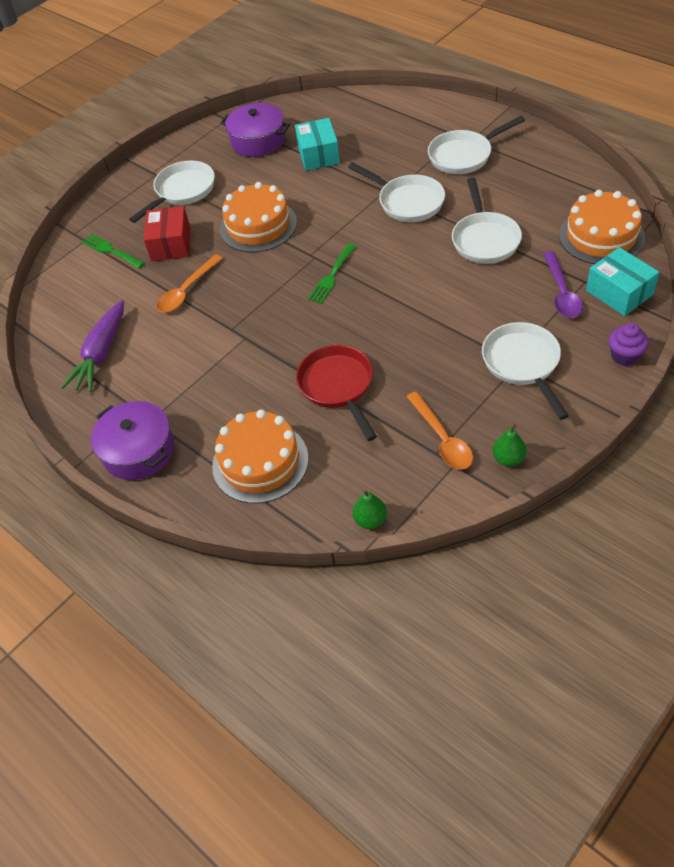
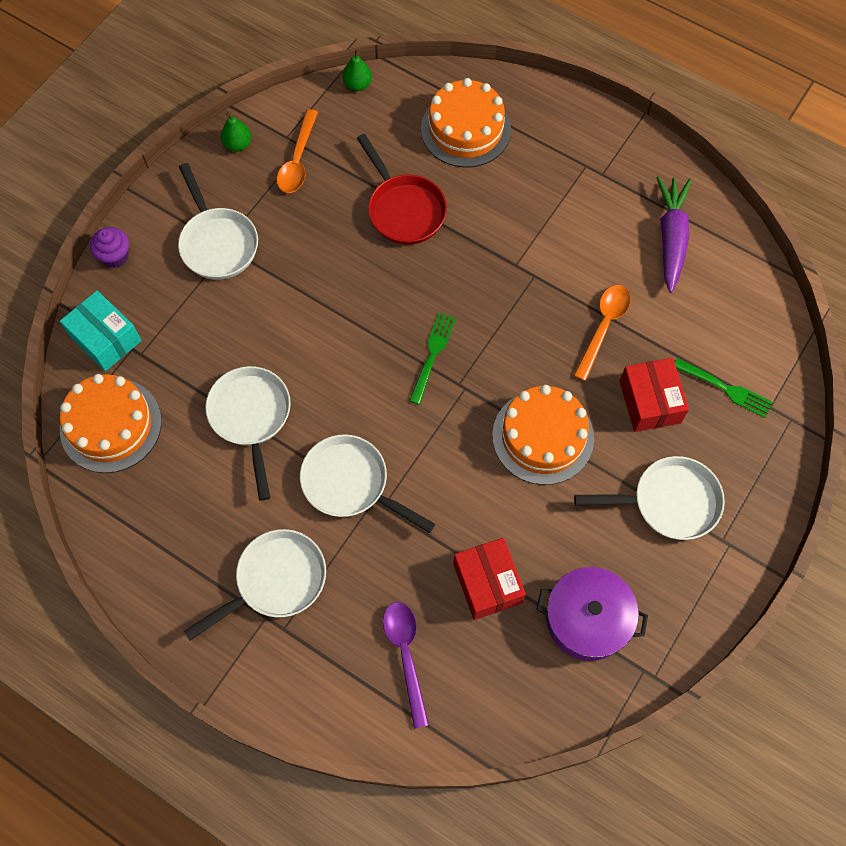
camera: 165 degrees right, 15 degrees up
purple pot [91,401,174,480] -> none
white pan [129,161,215,223] -> white pan turned 120 degrees counterclockwise [574,456,725,540]
turquoise box [295,118,340,171] -> red box [453,538,526,620]
orange spoon [406,391,473,470] -> orange spoon turned 135 degrees counterclockwise [277,109,318,193]
purple spoon [543,251,583,318] -> purple spoon moved to [383,602,429,729]

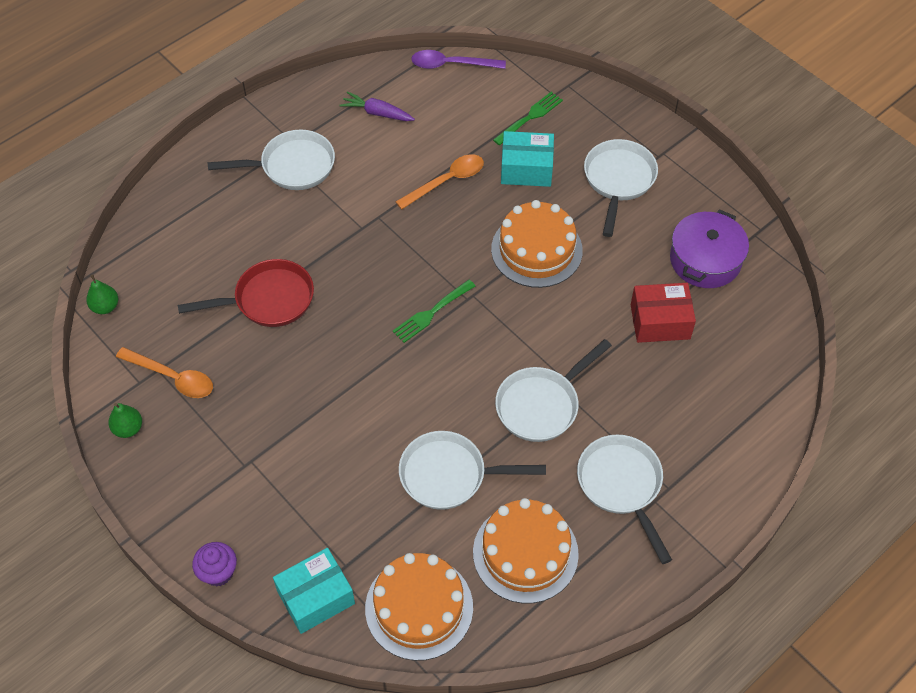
camera: 75 degrees left, 10 degrees down
white pan [178,163,258,280] -> white pan moved to [207,130,335,190]
purple spoon [383,602,429,729] -> purple spoon moved to [411,50,506,69]
green fork [409,313,456,405] -> green fork turned 75 degrees counterclockwise [393,280,475,343]
orange cake [421,78,511,168] -> orange cake moved to [473,498,579,604]
orange spoon [574,285,631,381] -> orange spoon turned 105 degrees clockwise [395,154,484,210]
red box [620,358,689,432] -> turquoise box [501,131,554,187]
purple carrot [656,176,691,293] -> purple carrot [340,91,415,121], size x0.65

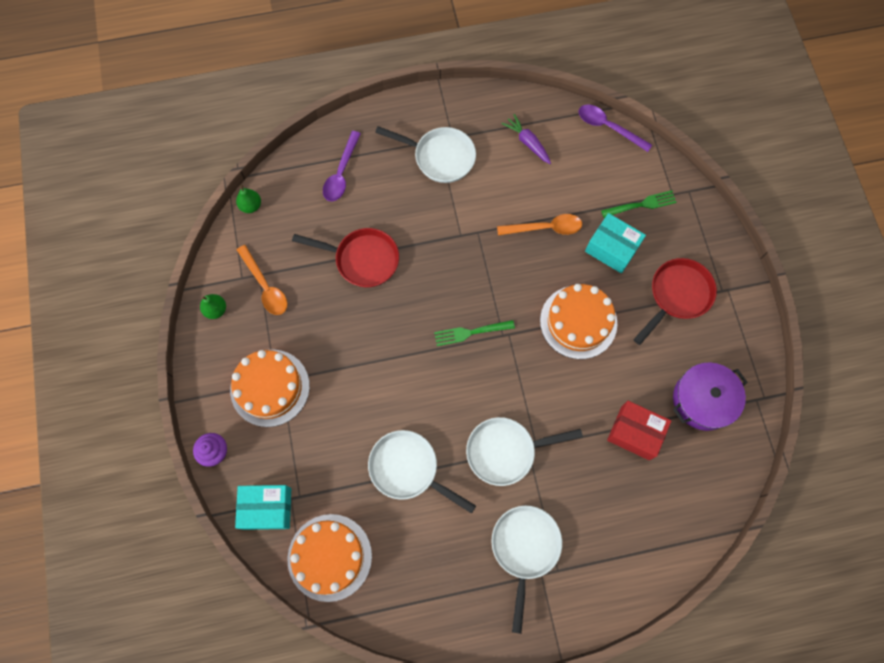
camera: 30 degrees right, 15 degrees up
orange cake [473,498,579,604] -> orange cake moved to [230,349,310,427]
white pan [584,139,658,237] -> red pan [633,258,717,345]
none -> purple spoon [323,131,361,201]

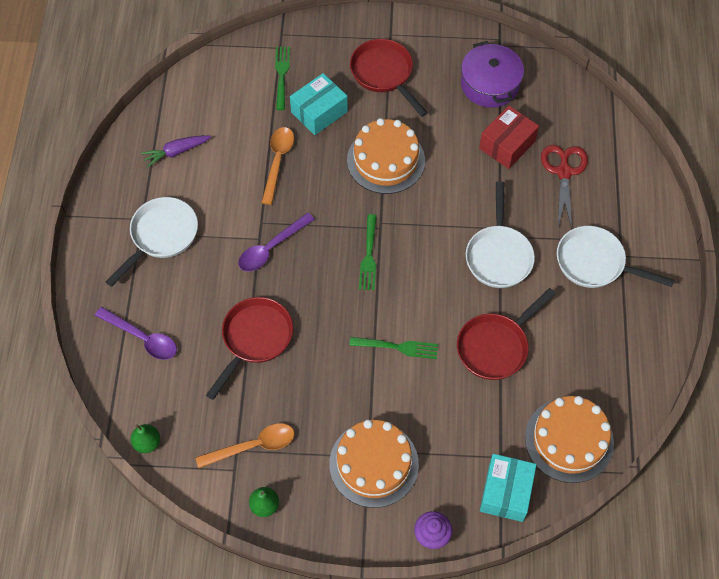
camera: 75 degrees left, 10 degrees down
white pan [368,430,476,514] -> red pan [457,288,556,380]
purple spoon [579,105,652,152] -> purple spoon moved to [238,213,315,272]
none -> green fork [349,337,438,359]
none -> red scissors [541,145,588,230]

